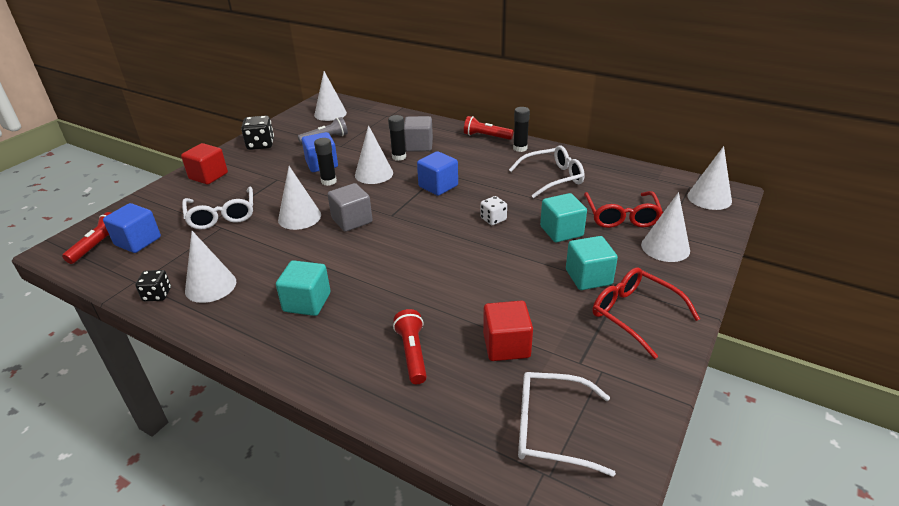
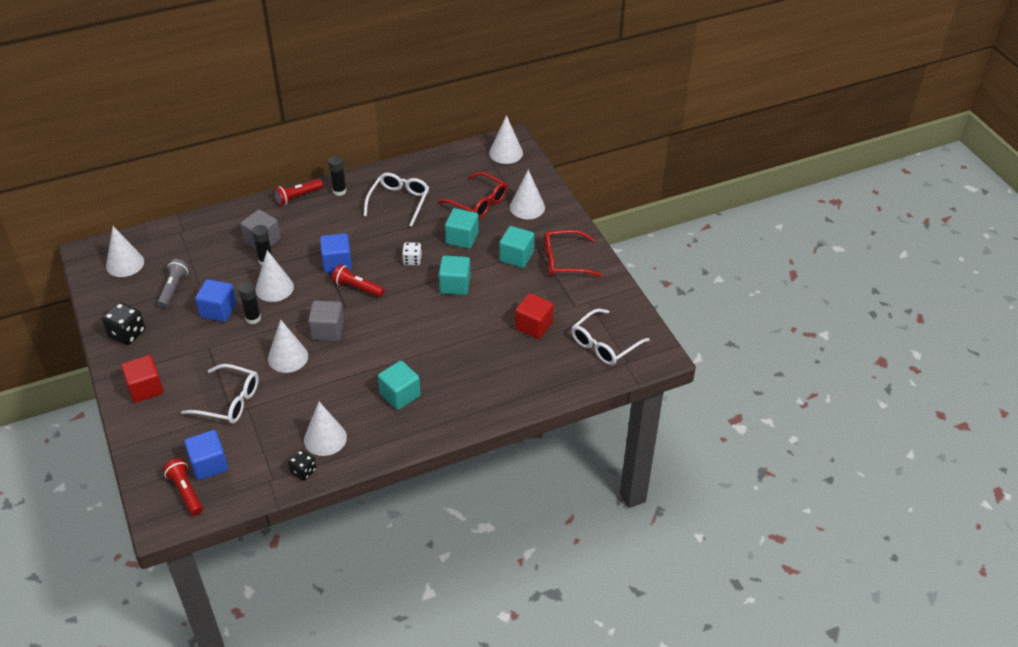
camera: 55 degrees left, 10 degrees up
red flashlight [393,309,427,384] -> red flashlight moved to [332,264,385,297]
none -> turquoise cube [439,255,470,295]

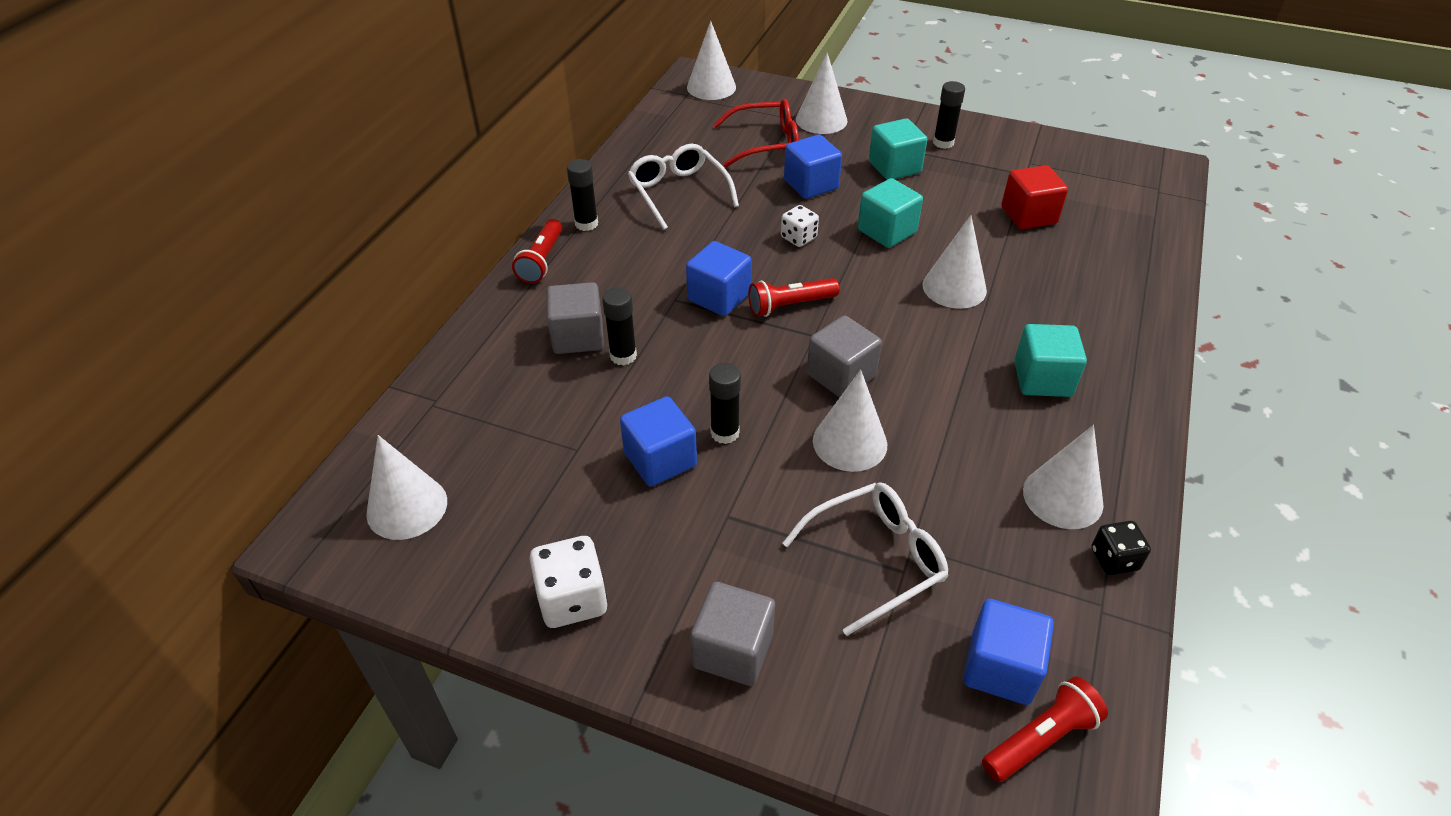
camera: 45 degrees left, 0 degrees up
black dice [102,302,145,345] -> white dice [530,536,607,628]
red cube [121,355,164,403] -> grey cube [690,582,775,686]
grey flashlight [157,259,189,308] -> none
red flashlight [163,458,203,516] -> red flashlight turned 135 degrees clockwise [982,676,1108,782]
white cone [255,250,294,302] -> white cone moved to [922,215,987,309]
turquoise cube [445,208,479,249] -> blue cube [784,135,842,199]
red glasses [545,230,602,277] -> black glue stick [933,81,965,149]
white glasses [571,309,649,365] -> none

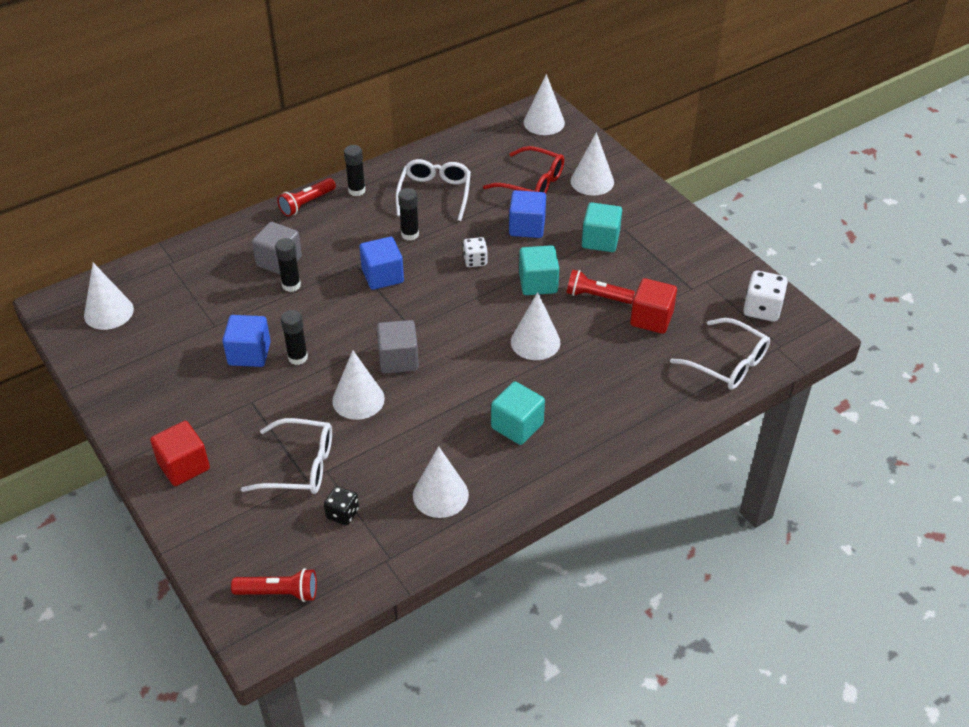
camera: 35 degrees right, 0 degrees up
white dice [530,536,607,628] -> white dice moved to [743,270,788,322]
grey cube [690,582,775,686] -> red cube [150,421,210,486]
red flashlight [748,278,840,317] -> red flashlight moved to [567,270,635,304]
black glue stick [933,81,965,149] -> black glue stick moved to [398,188,419,241]
blue cube [963,599,1054,705] -> none
black dice [1091,521,1151,575] -> black dice moved to [324,486,359,526]
none -> white glasses [670,318,770,390]

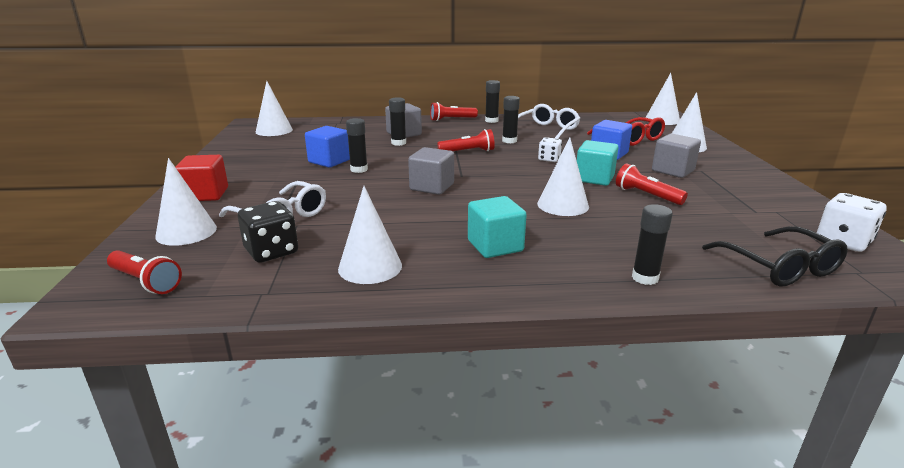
camera: 30 degrees right, 20 degrees down
black dice [324,486,359,526] -> black dice [238,201,298,263], size x1.56
white cone [332,350,385,420] -> white cone moved to [155,158,217,246]
blue cube [360,237,404,290] -> red flashlight [437,129,495,151]
turquoise cube [582,202,622,252] -> grey cube [652,133,701,178]
red cube [630,278,677,334] -> none
white glasses [670,318,770,390] -> black glasses [702,226,848,287]
none -> black glue stick [632,204,673,285]

